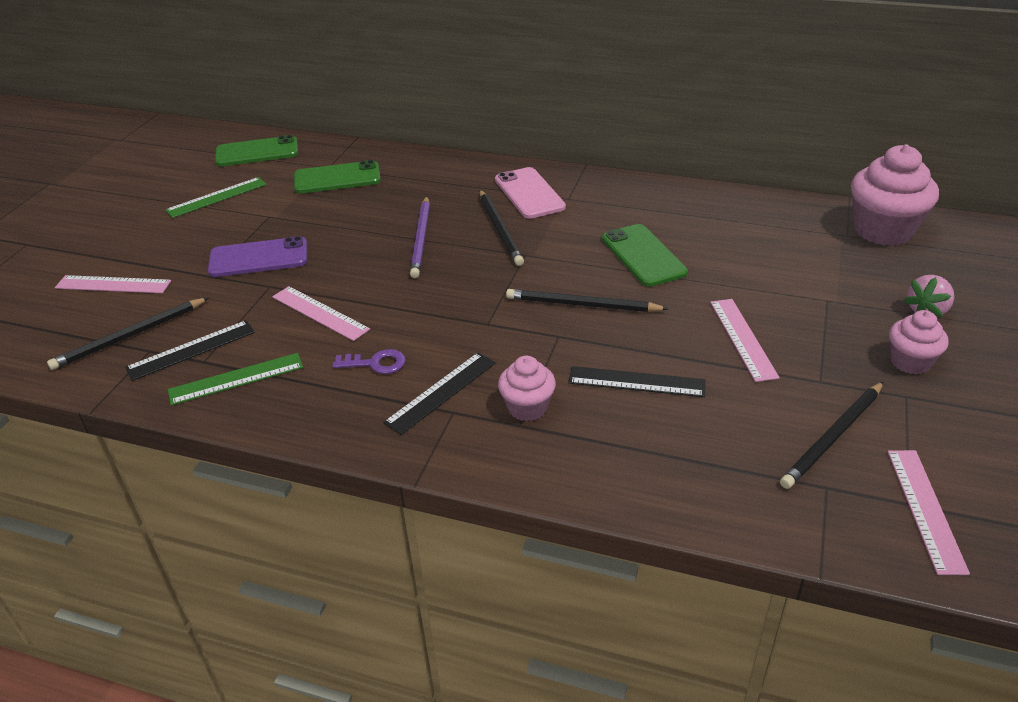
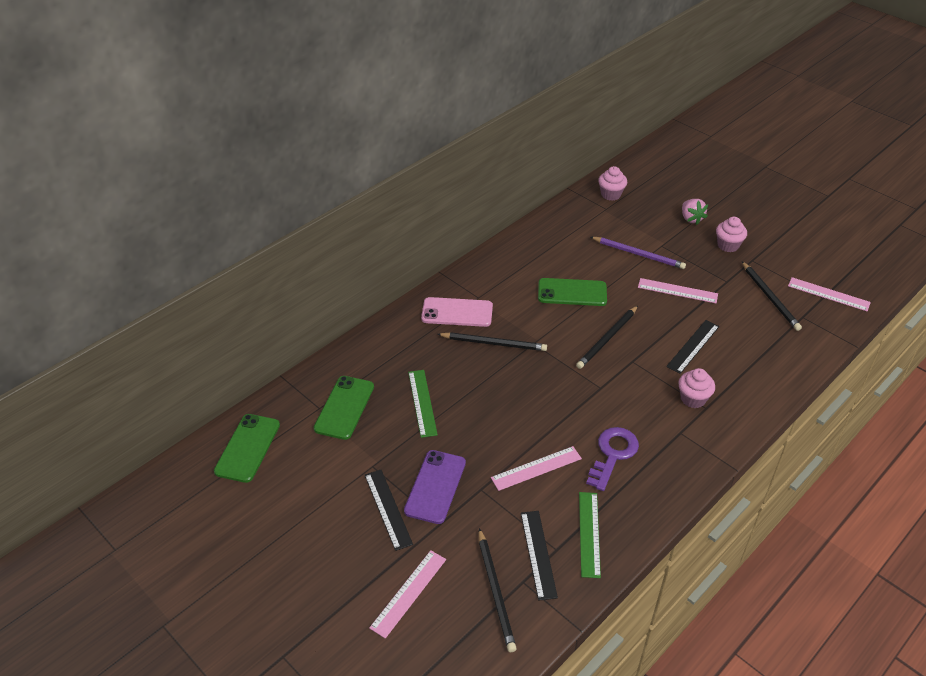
camera: 65 degrees left, 5 degrees up
green ruler [165,177,267,218] -> green ruler moved to [408,370,438,438]
purple key [332,349,406,374] -> purple key [586,427,639,491], size x1.58
black ruler [383,353,496,435] -> black ruler moved to [365,470,413,551]
purple pencil [410,196,430,278] -> purple pencil moved to [591,237,686,269]
pink cupcake [851,144,939,246] -> pink cupcake [598,166,627,201], size x0.56

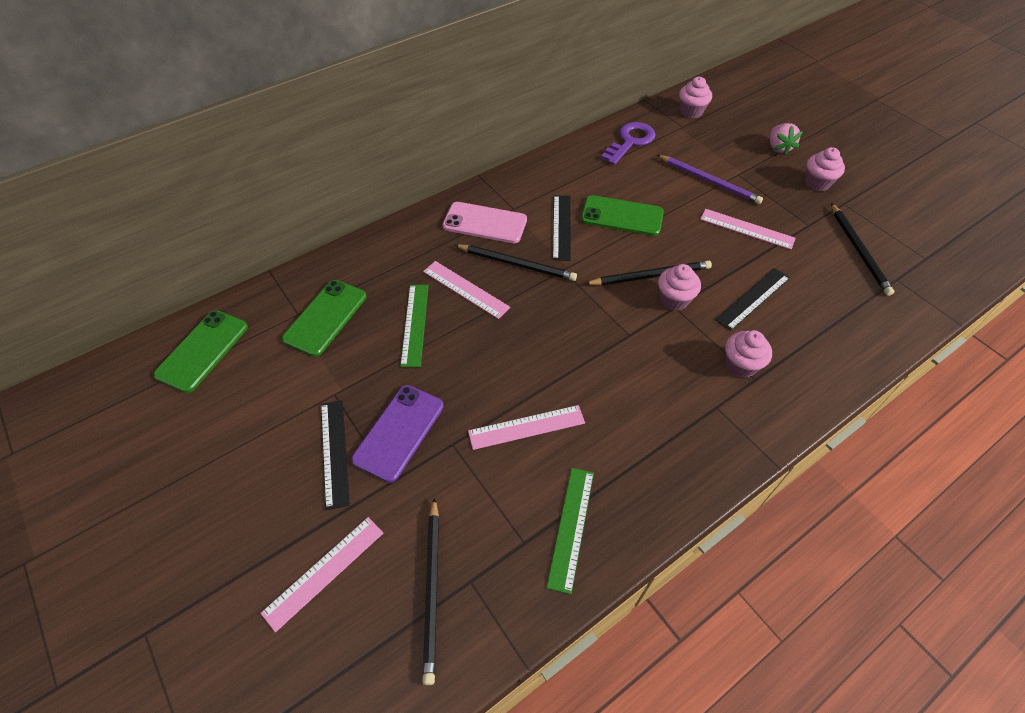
camera: 10 degrees right, 10 degrees up
black ruler [521,511,558,600] -> black ruler moved to [553,195,571,261]
black pencil [576,306,638,369] -> black pencil turned 150 degrees counterclockwise [585,261,712,286]
purple key [586,427,639,491] -> purple key moved to [601,122,656,165]
pink ruler [788,277,871,311] -> pink ruler moved to [423,261,510,319]
none -> pink cupcake [658,264,701,311]

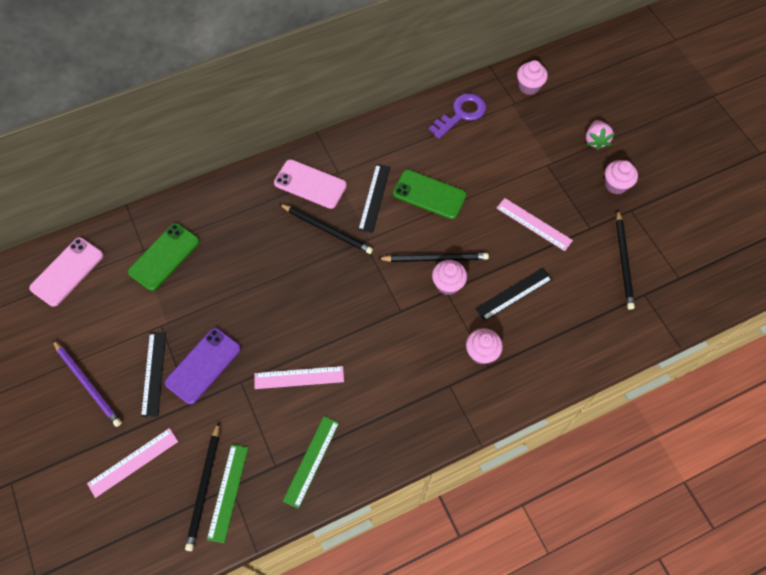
camera: 10 degrees right, 10 degrees up
green phone [153,310,248,393] -> pink phone [29,237,104,307]
green ruler [400,285,429,367] -> green ruler moved to [207,444,248,543]
pink ruler [423,261,510,319] -> none
purple pencil [657,155,763,204] -> purple pencil moved to [53,340,122,427]

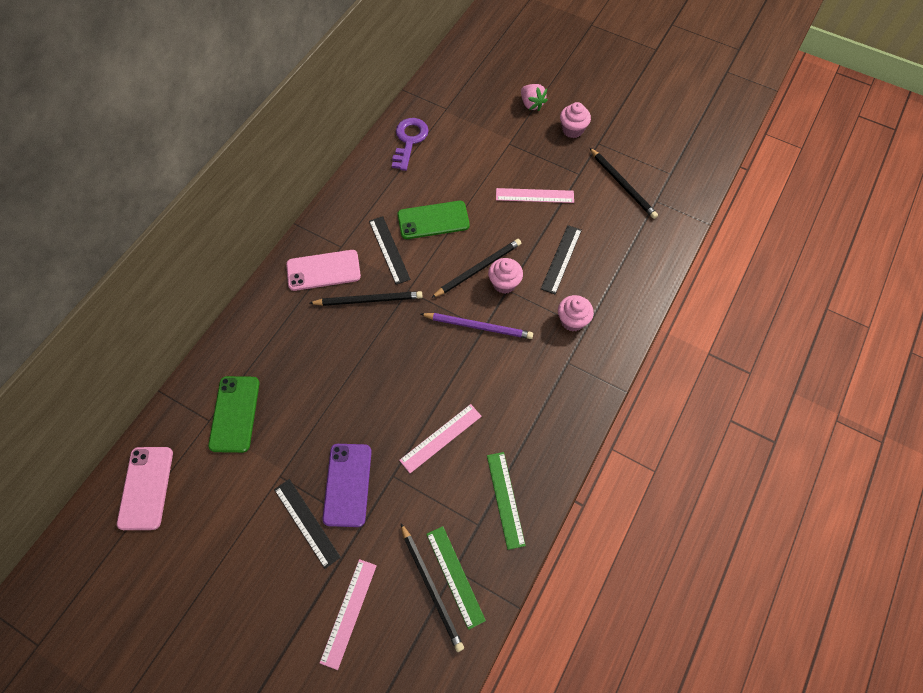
camera: 35 degrees left, 0 degrees up
purple pencil [53,340,122,427] -> purple pencil moved to [421,313,533,339]
pink cupcake [517,60,548,95] -> none

